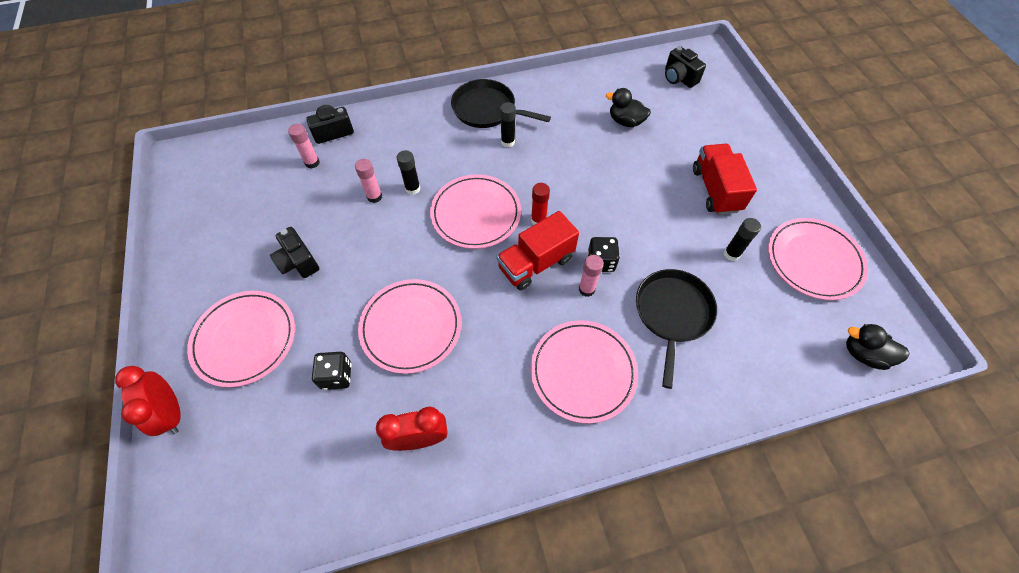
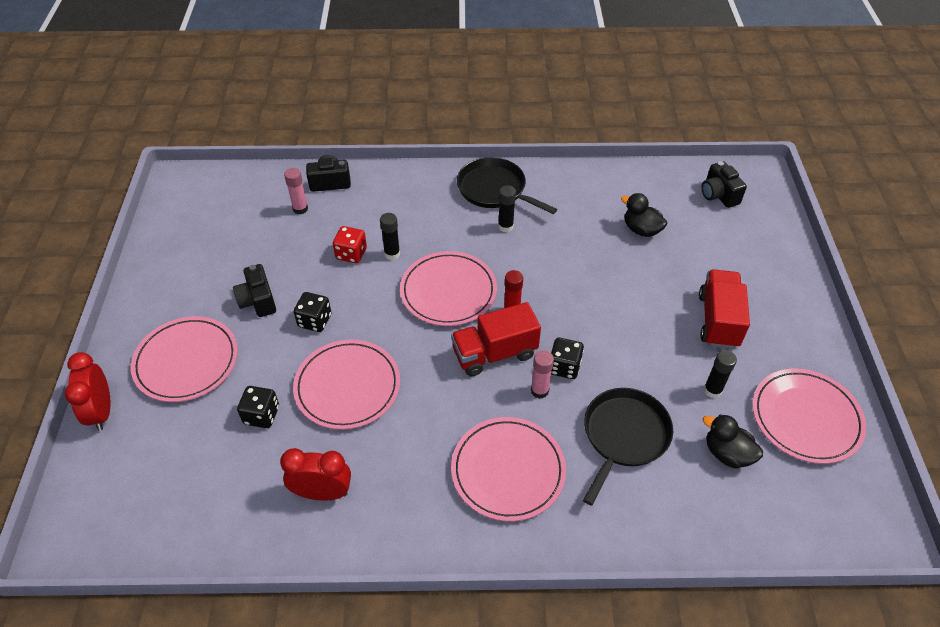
camera: 15 degrees right, 10 degrees down
pink glue stick [355,159,382,203] -> red dice [333,226,367,263]
black duck [846,324,910,370] -> black duck moved to [703,414,763,469]
none -> black dice [294,292,331,332]

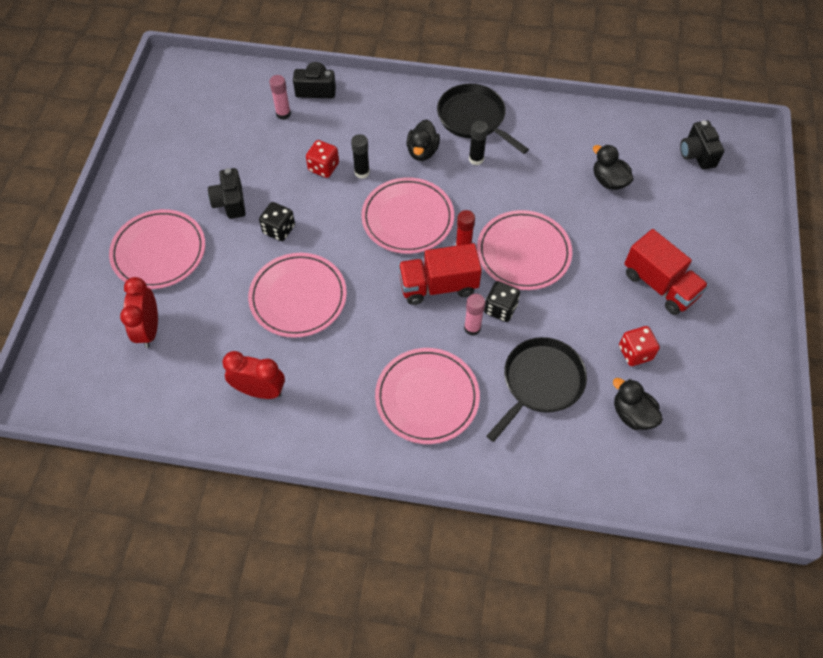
camera: 10 degrees right, 10 degrees up
red clock [65,352,110,431] -> red clock moved to [120,277,158,348]
black dice [237,386,279,428] -> none
red truck [699,269,750,349] -> red truck turned 120 degrees clockwise [624,229,709,315]
black glue stick [704,350,737,398] -> red dice [619,326,660,366]
pink plate [752,368,866,464] -> pink plate moved to [477,210,572,290]
none -> black duck [406,119,440,161]

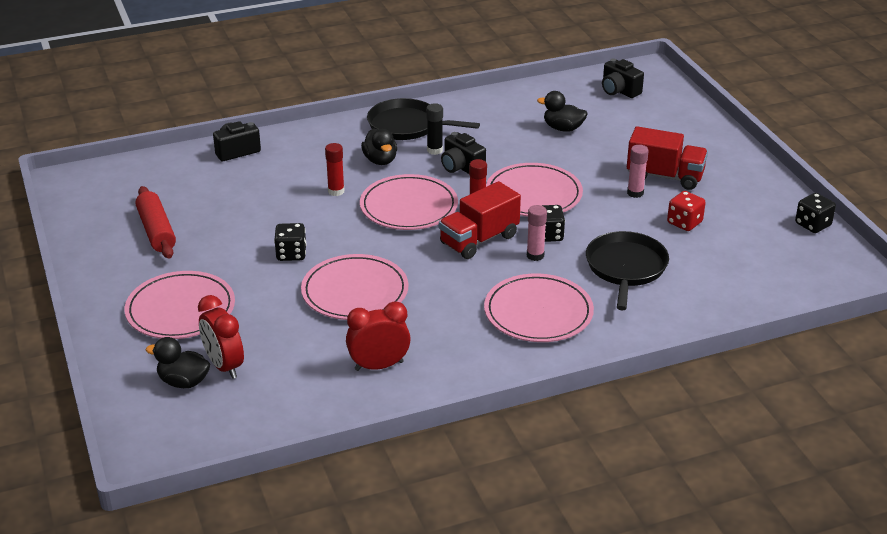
camera: 30 degrees left, 25 degrees down
black camera [208,168,246,219] -> black camera moved to [441,132,486,174]
pink glue stick [269,75,291,120] -> pink glue stick moved to [627,145,649,198]
red dice [306,140,339,178] -> none
black glue stick [351,134,370,179] -> red glue stick [325,143,345,196]
black duck [613,378,663,430] -> black duck moved to [146,337,210,388]
none -> red rolling pin [135,186,176,259]
none -> black dice [795,193,836,233]

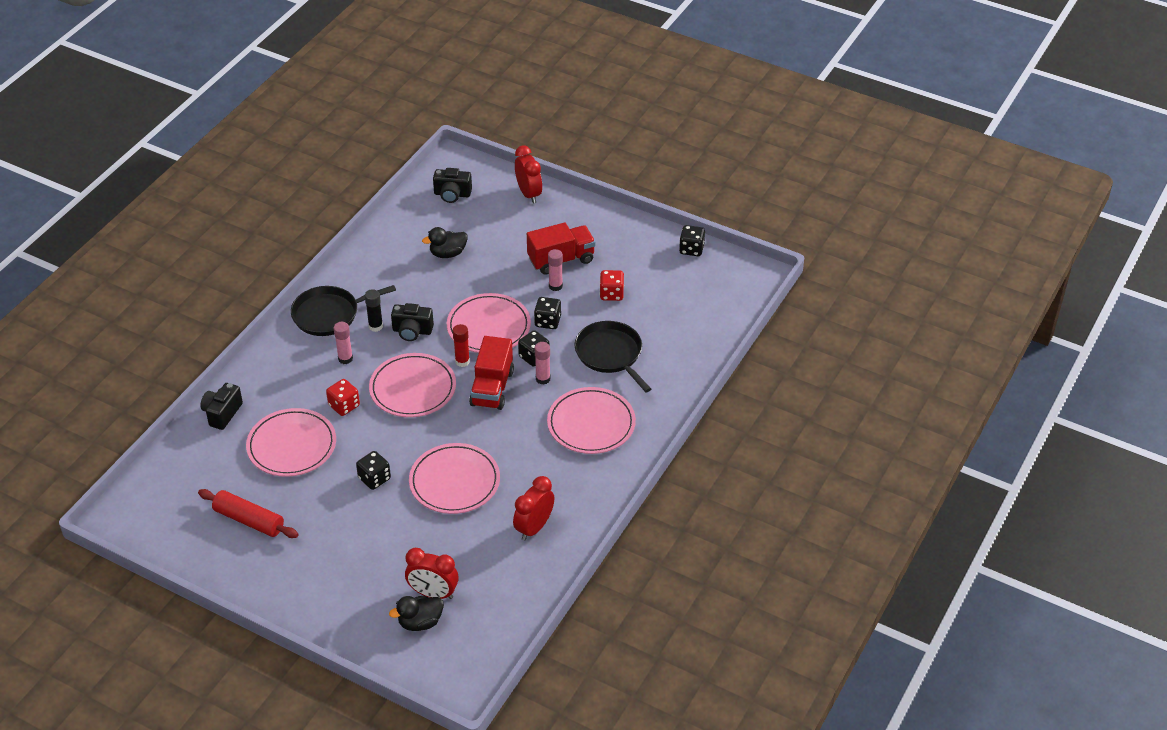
camera: 40 degrees left, 10 degrees up
pink plate [125,271,235,339] -> pink plate moved to [246,408,336,477]
red glue stick [325,143,345,196] -> red dice [326,379,360,416]
black duck [361,128,397,165] -> pink glue stick [333,322,353,364]
none -> red clock [515,145,542,204]
none -> black dice [534,297,561,329]

